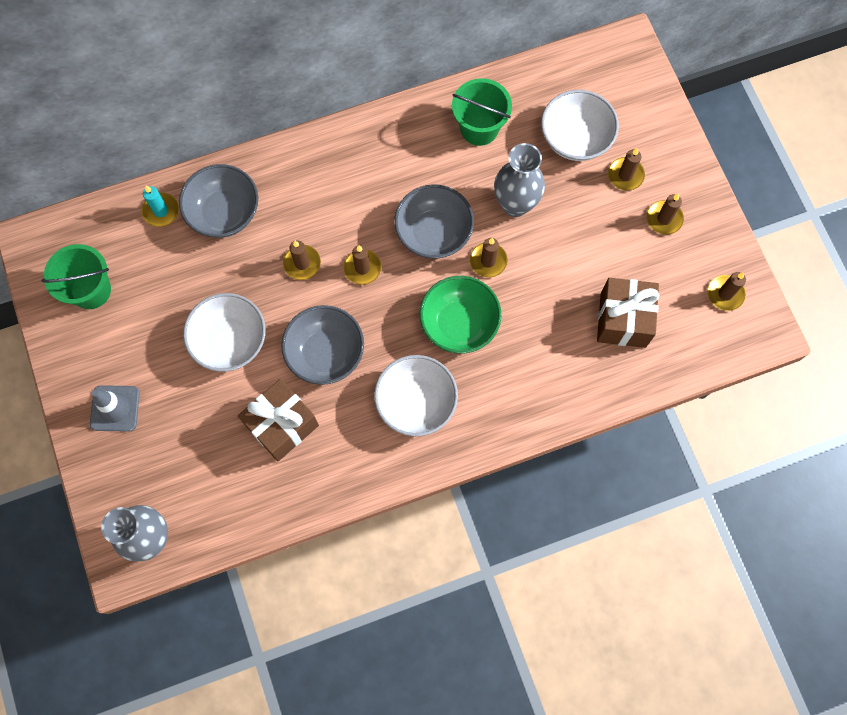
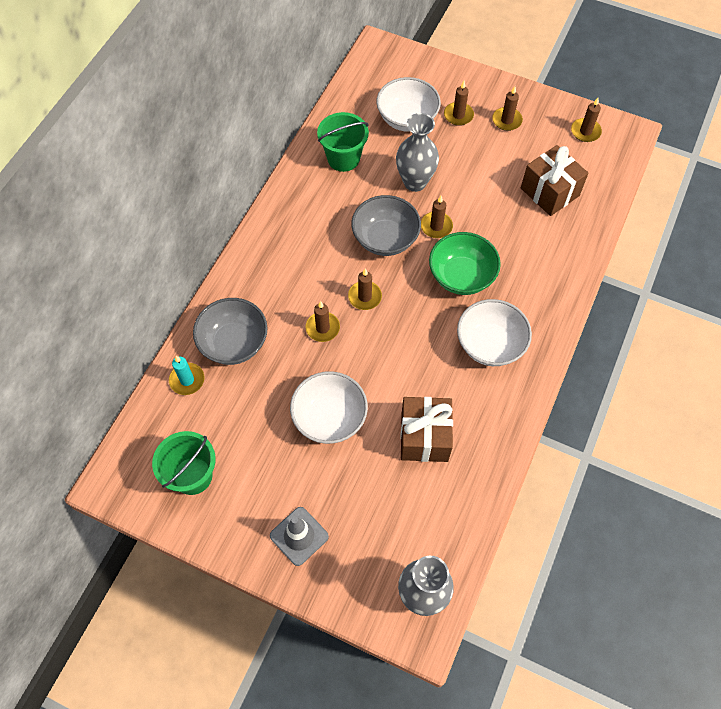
camera: 45 degrees left, 10 degrees down
grey bowl [281,305,364,385] -> none

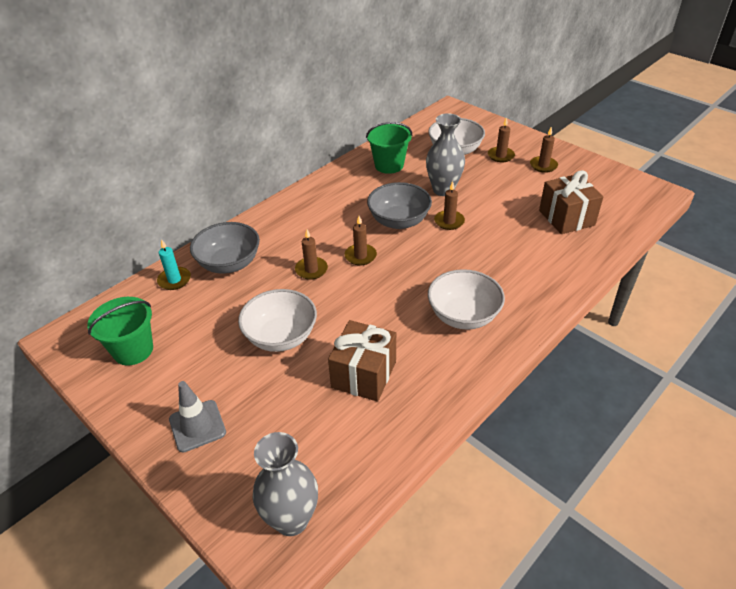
camera: 20 degrees right, 20 degrees down
green bowl [429,232,501,295] -> none
brown candle [571,98,602,142] -> none

